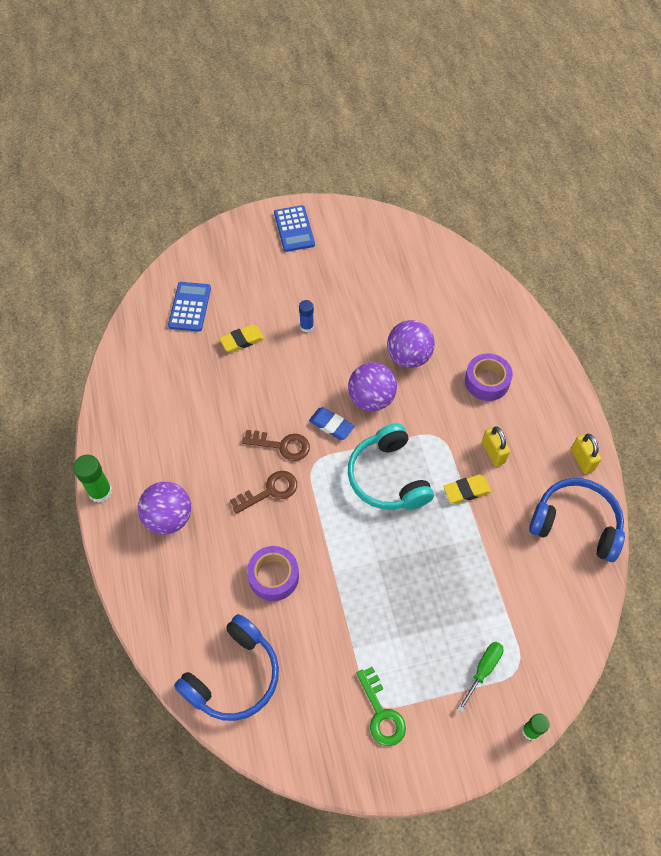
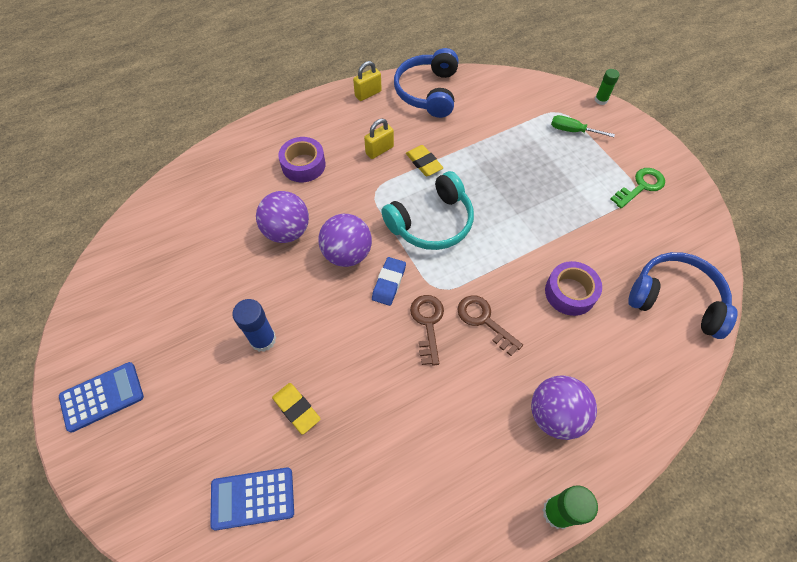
camera: 105 degrees left, 0 degrees up
blue glue stick [299,300,314,332] -> blue glue stick [232,299,276,352], size x1.54

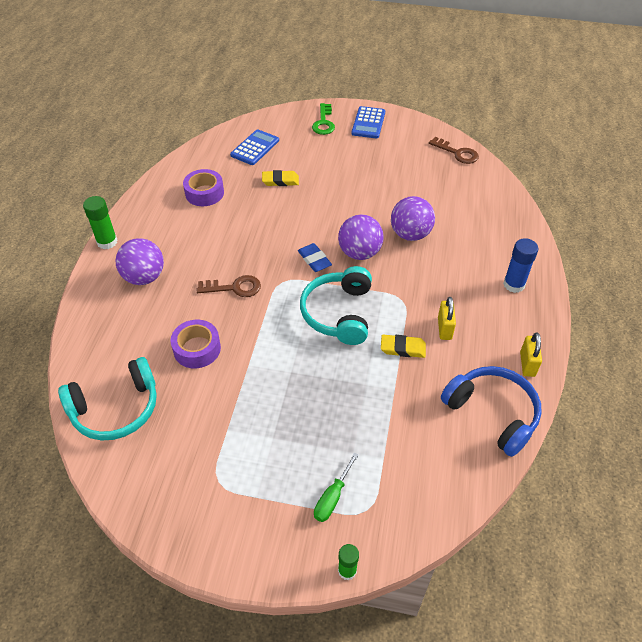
camera: 130 degrees right, 10 degrees down
blue glue stick [232,299,276,352] -> blue glue stick moved to [503,238,538,293]
purple tape [278,137,326,182] -> purple tape moved to [183,169,224,206]
brown key [410,295,444,366] -> brown key moved to [429,137,479,164]
green screwdriver [551,115,615,137] -> green screwdriver turned 150 degrees clockwise [314,452,359,522]
green key [611,168,665,209] -> green key moved to [312,103,335,135]
blue headphones [628,252,738,339] -> turquoise headphones [58,357,157,441]

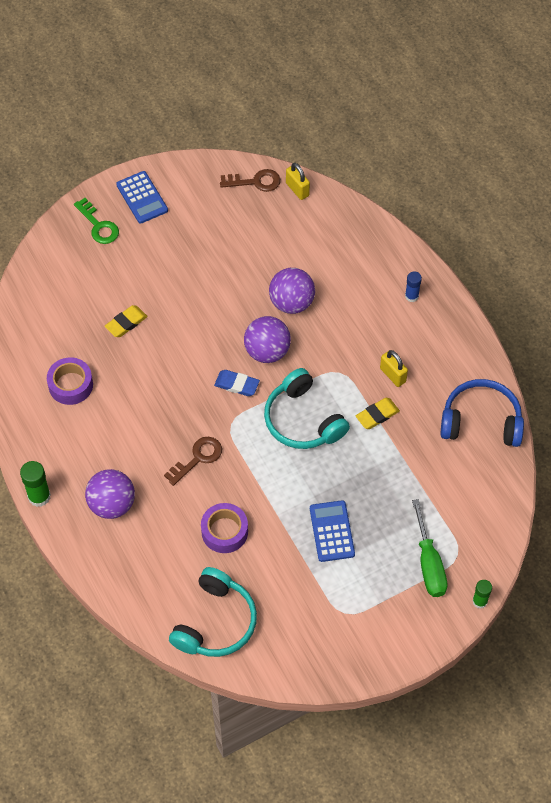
camera: 40 degrees left, 10 degrees up
blue calculator [230,129,279,165] -> blue calculator moved to [310,500,355,562]
green screwdriver [314,452,359,522] -> green screwdriver [412,499,448,597], size x1.52
blue glue stick [503,238,538,293] -> blue glue stick [405,271,422,302], size x0.65
yellow padlock [520,332,542,377] -> yellow padlock moved to [286,163,310,200]

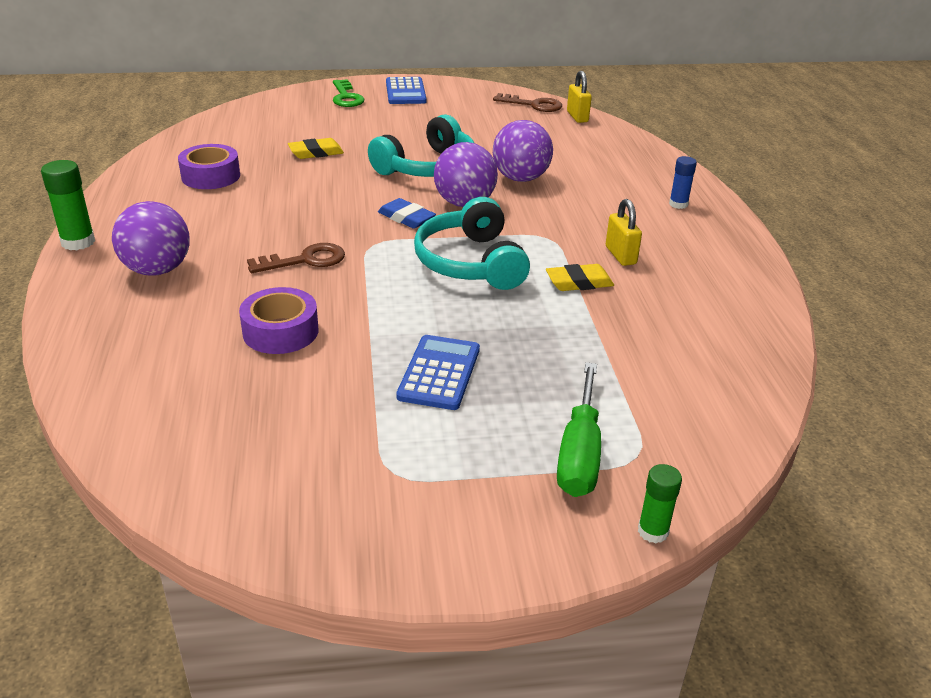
camera: 20 degrees right, 25 degrees down
turquoise headphones [169,567,257,657] -> turquoise headphones moved to [368,114,474,177]
blue headphones [441,379,524,447] -> none

